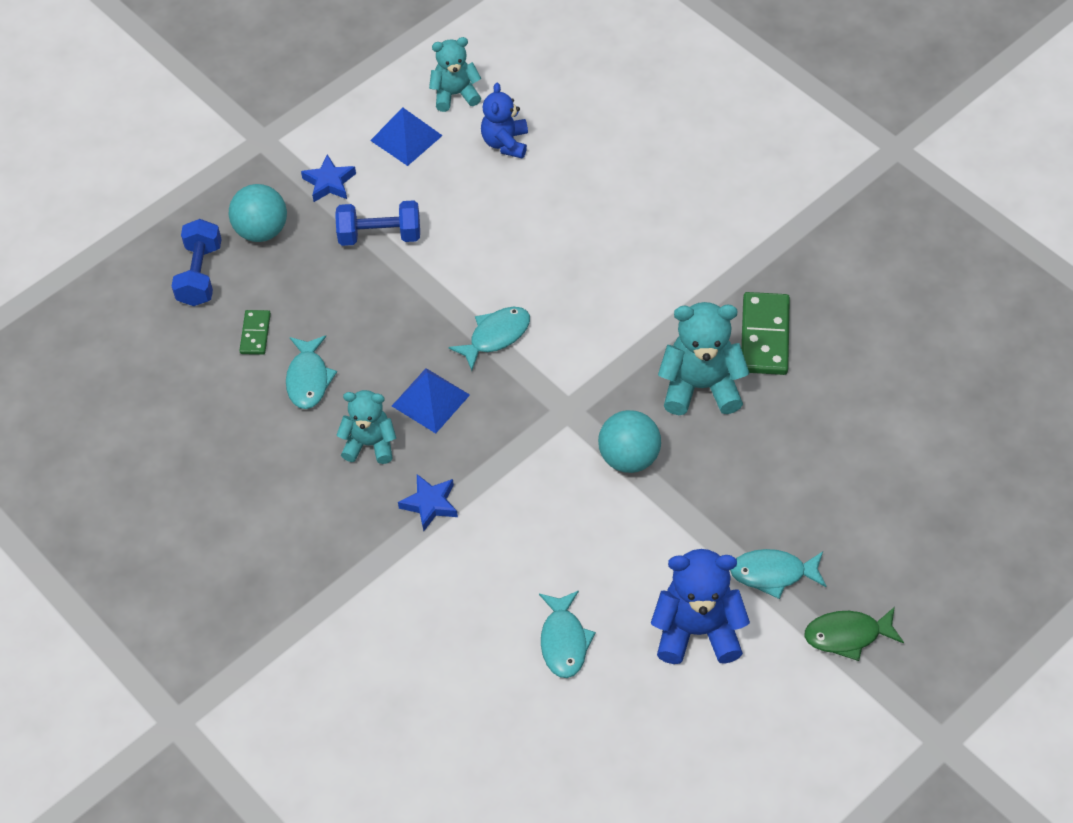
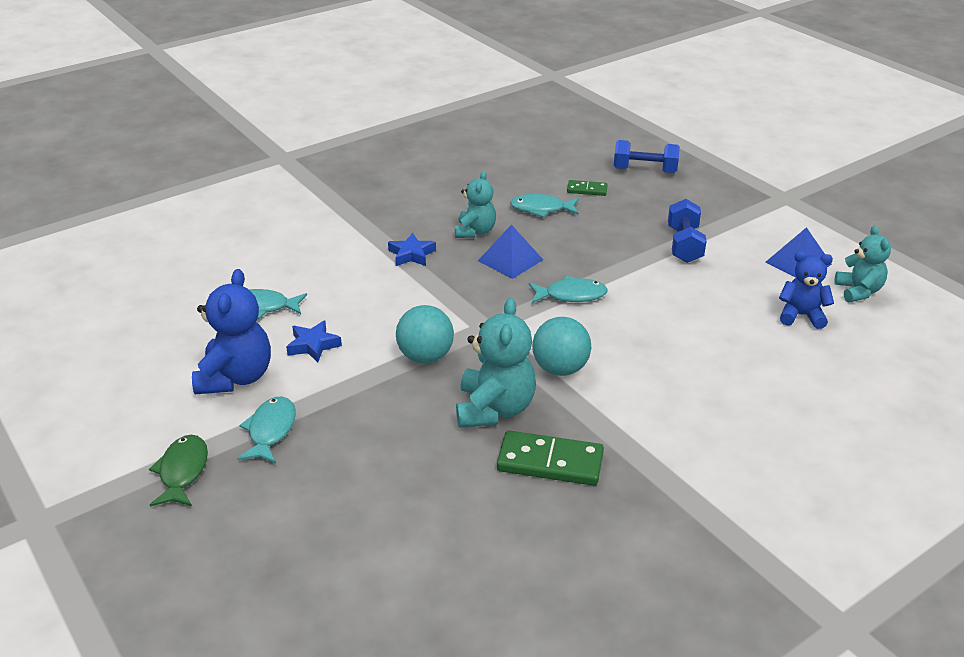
camera: 95 degrees right, 20 degrees down
turquoise ball [229,184,287,242] -> turquoise ball moved to [532,317,591,376]
blue star [301,154,356,202] -> blue star moved to [286,320,342,362]
turquoise fish [448,307,530,371] -> turquoise fish turned 60 degrees counterclockwise [529,276,608,303]

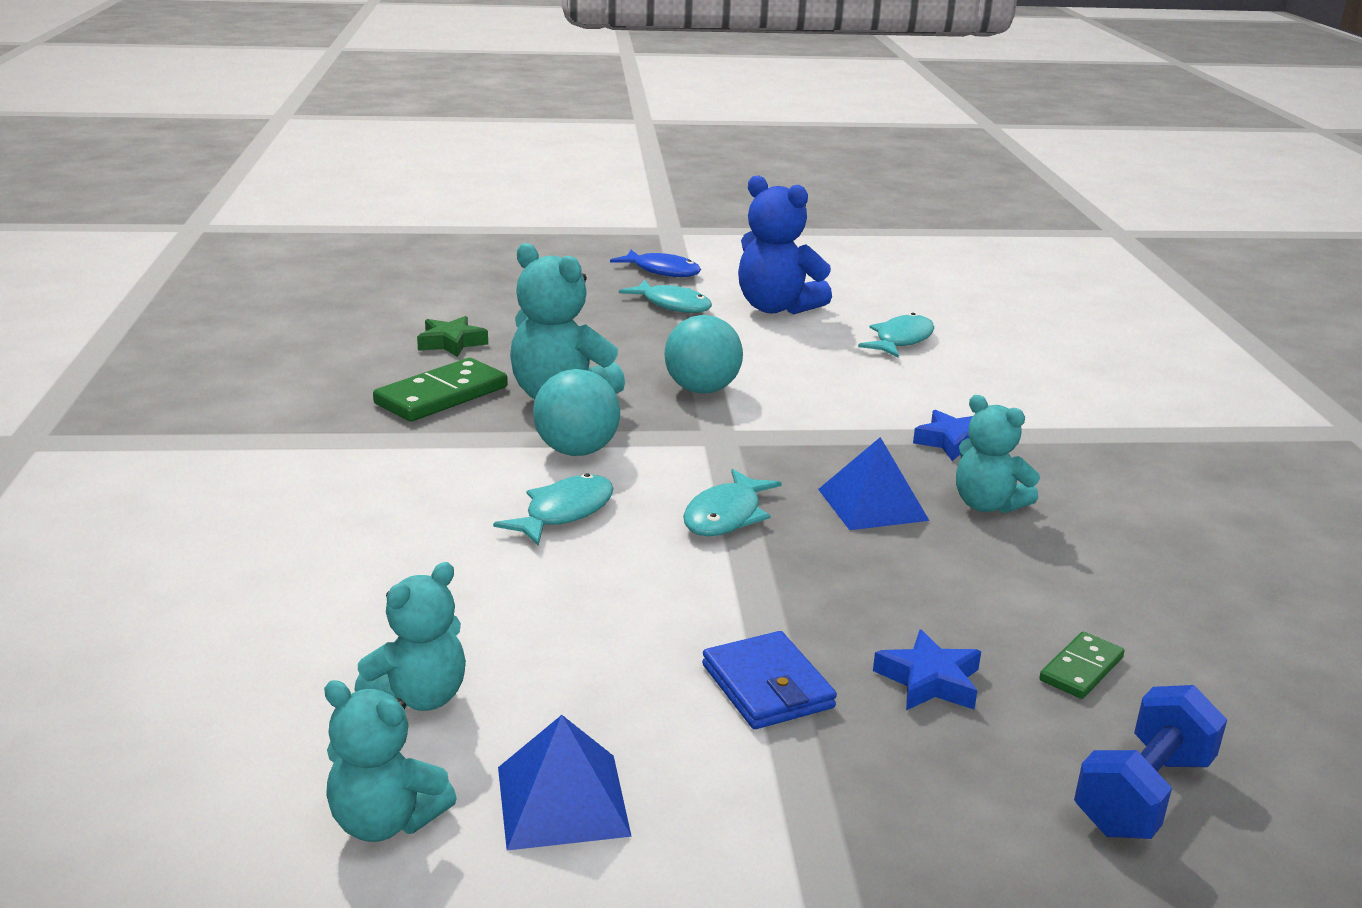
camera: 120 degrees right, 10 degrees down
green fish [149,435,208,506] -> blue fish [610,250,701,277]
blue star [286,320,342,362] -> blue star moved to [873,629,981,710]
turquoise fish [510,194,579,218] -> turquoise fish moved to [493,473,614,546]
blue dumbbell [668,199,707,263] -> blue wallet [702,631,837,729]
blue teddy bear [779,252,834,329] -> turquoise teddy bear [354,562,466,711]
none -> green star [417,316,488,357]

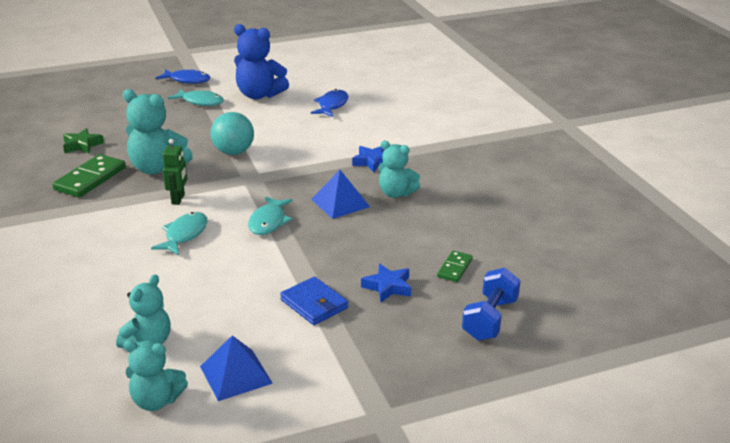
camera: 15 degrees left, 5 degrees up
turquoise ball [533,369,620,456] -> green robot [163,139,187,205]
turquoise fish [858,313,934,358] -> blue fish [311,89,348,117]

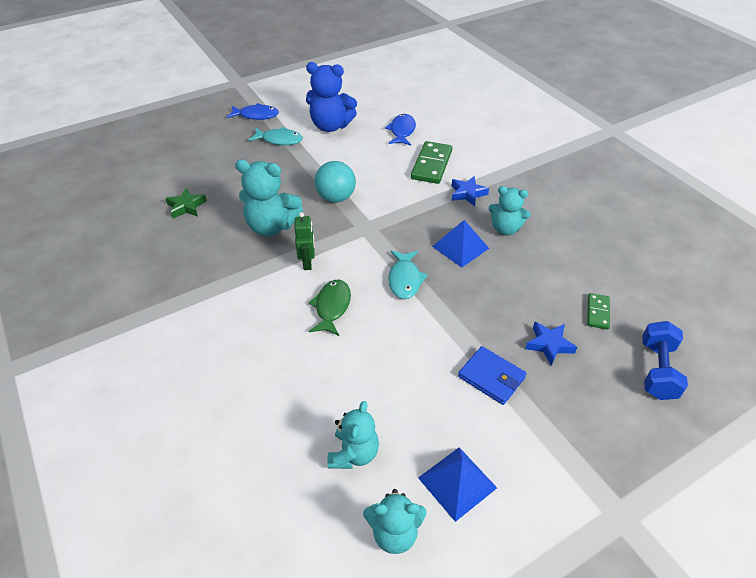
camera: 10 degrees left, 15 degrees up
green domino [52,154,126,198] -> green domino moved to [411,141,452,184]
turquoise fish [151,212,208,255] -> green fish [308,280,351,336]

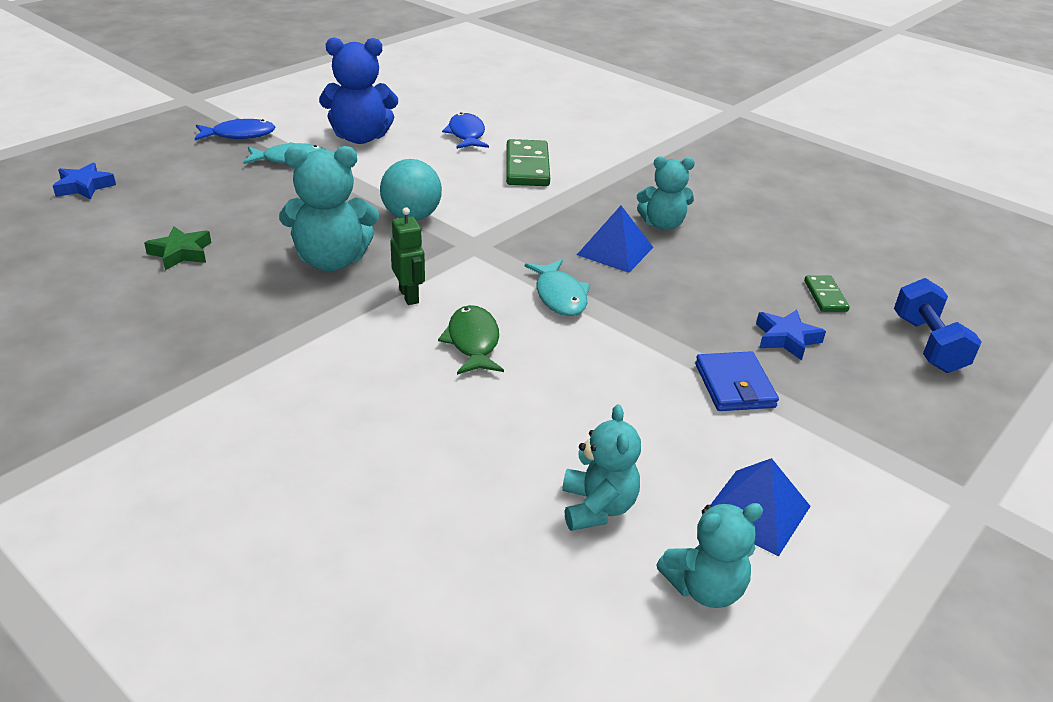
camera: 20 degrees left, 10 degrees down
blue star [451,176,489,206] -> blue star moved to [53,163,116,200]
blue wallet [458,346,527,405] -> blue wallet turned 60 degrees clockwise [695,351,779,411]

